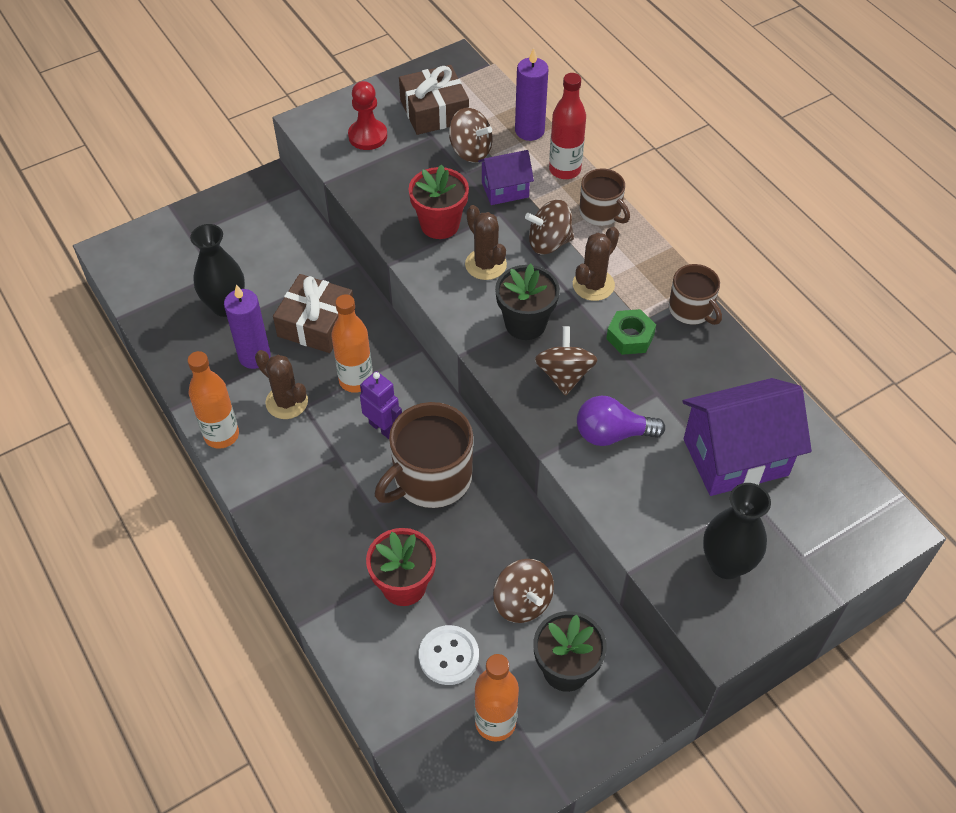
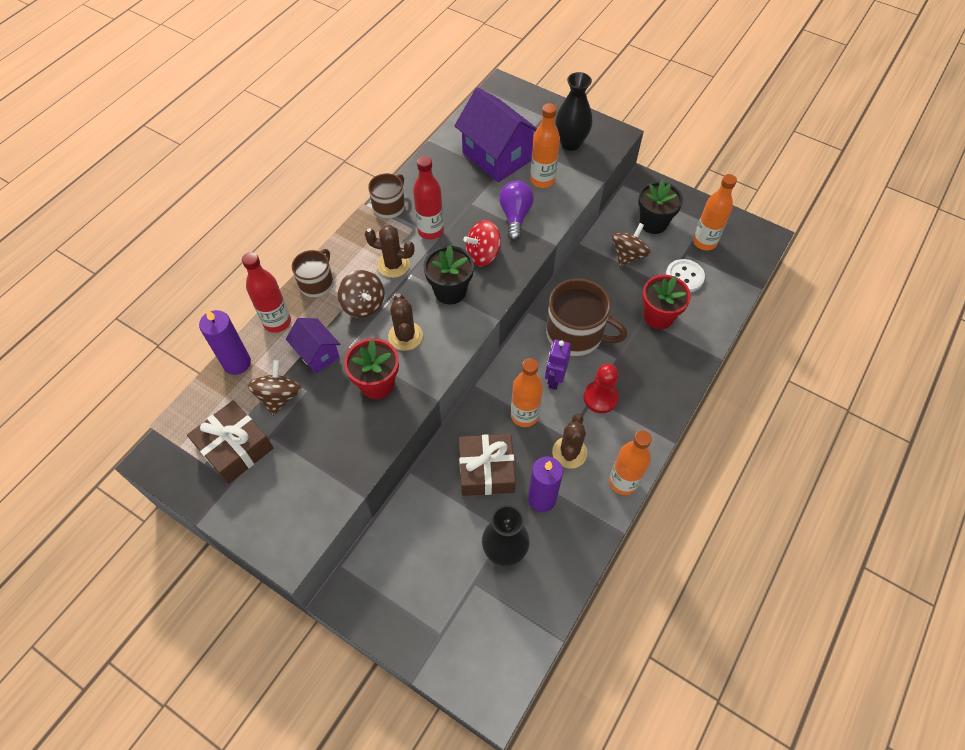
camera: 115 degrees left, 5 degrees up
red pawn [348,81,387,150] -> red pawn moved to [583,364,619,413]
brown cactus [465,205,507,280] -> brown cactus turned 45 degrees counterclockwise [388,293,423,351]
brown spinning top [535,326,598,396] -> red spinning top [463,220,501,266]
purple light bulb [577,396,665,446] -> purple light bulb turned 150 degrees counterclockwise [499,181,534,241]
green nut [606,309,656,355] -> red bottle [413,156,444,240]
none -> orange bottle [530,103,560,188]

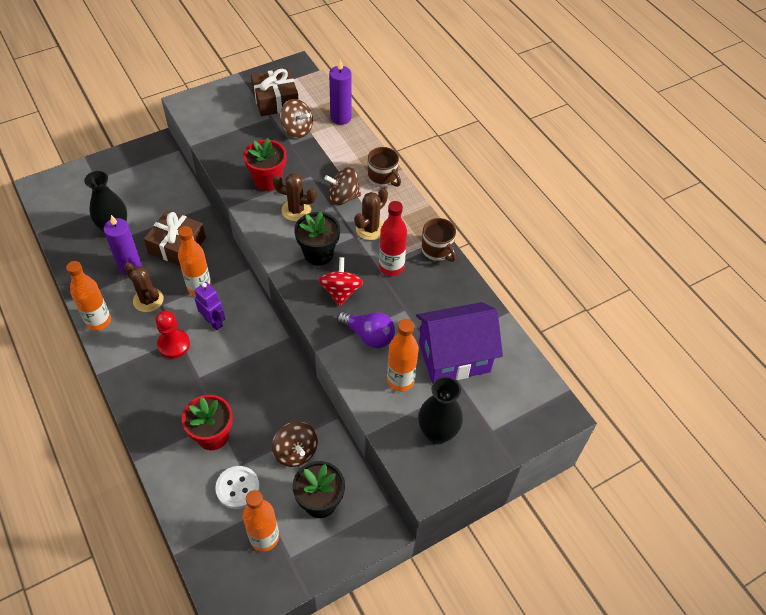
camera: 115 degrees right, 5 degrees down
red bottle [242,252,291,333] -> none
purple house [286,318,340,374] -> none
brown mug [546,278,628,356] -> none

